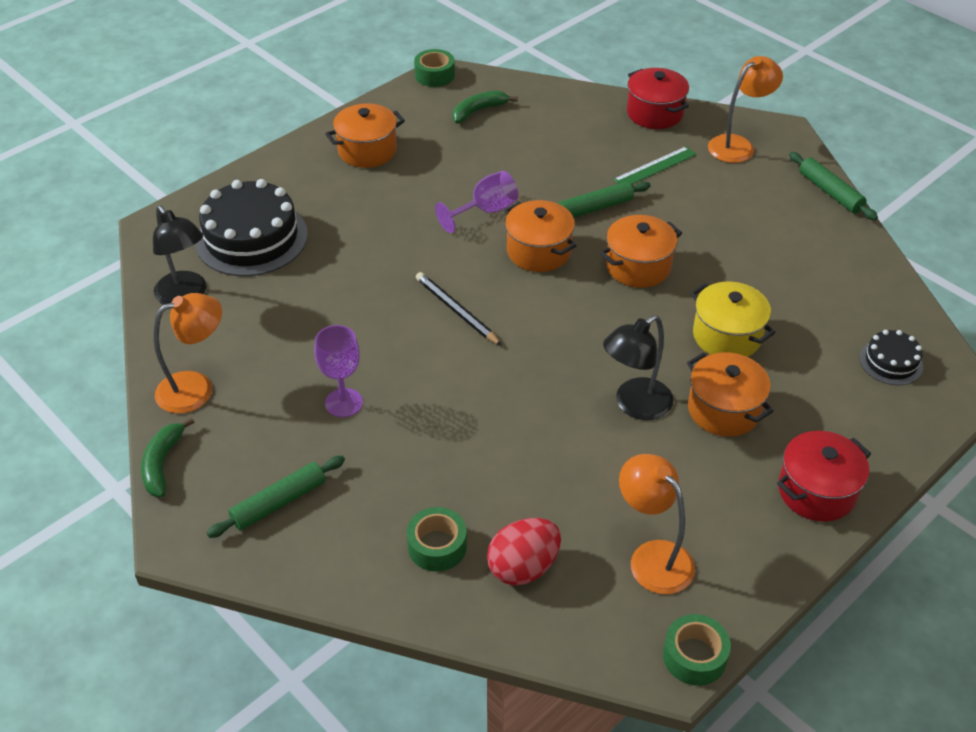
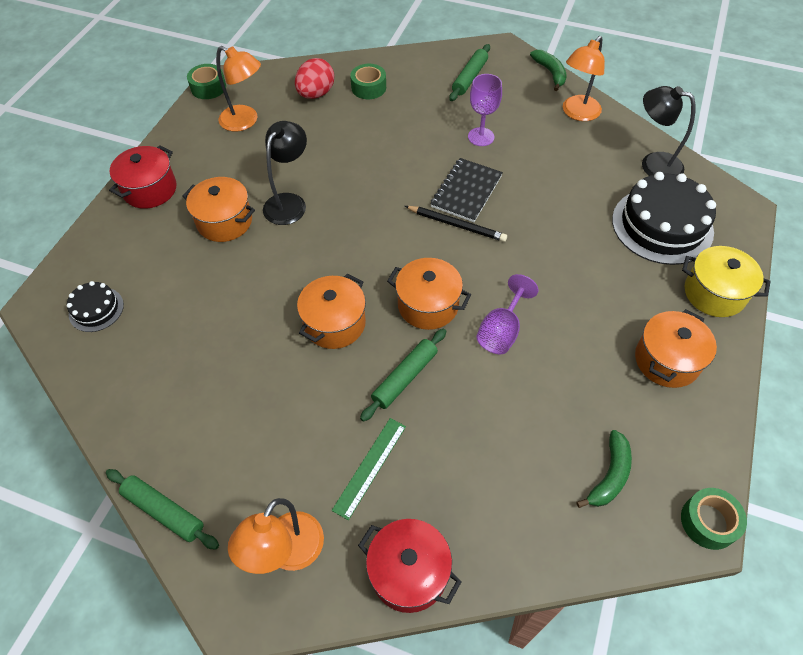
camera: 155 degrees right, 10 degrees up
yellow pot [690,282,776,357] -> yellow pot moved to [682,246,771,317]
none -> black notebook [430,158,503,222]

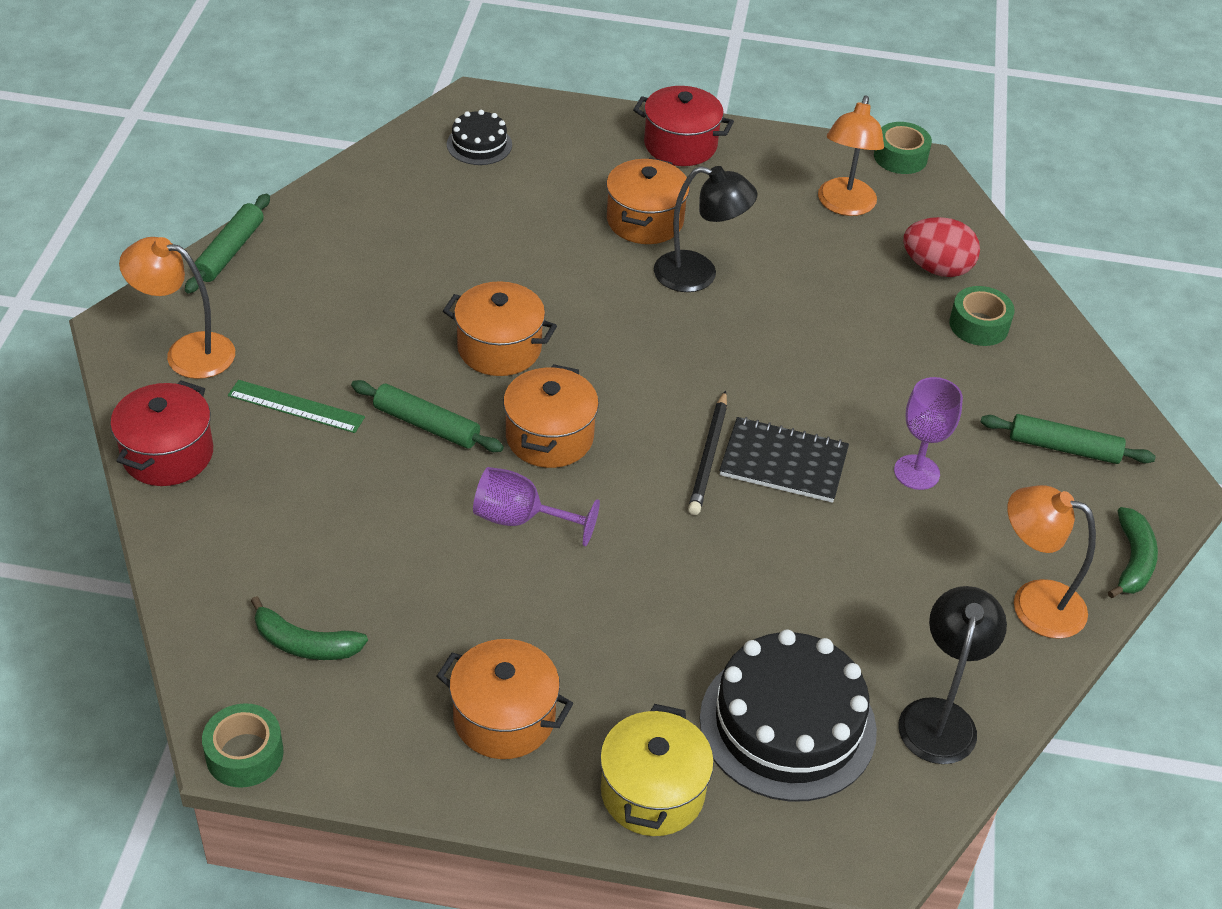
camera: 75 degrees right, 10 degrees down
green banana [530,50,567,91] -> green banana turned 45 degrees counterclockwise [1108,507,1158,598]

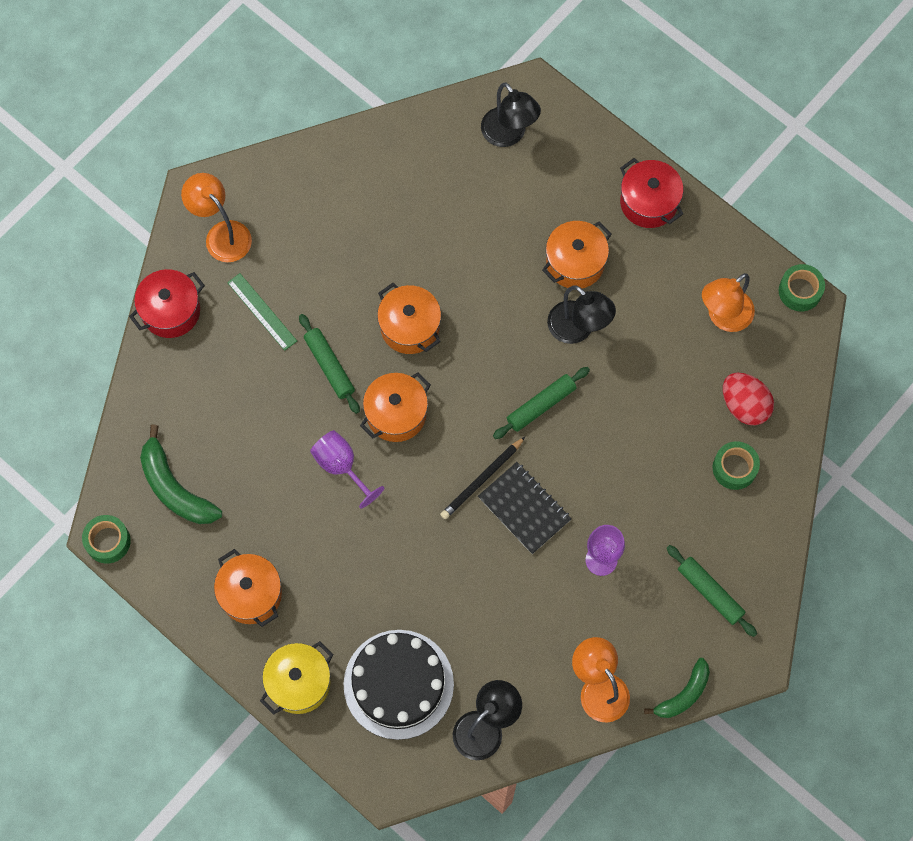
camera: 35 degrees right, 25 degrees up
green rolling pin [185,194,270,294] -> green rolling pin moved to [493,367,590,439]
green banana [251,596,368,660] -> green banana [140,425,222,524], size x1.51
black cake [447,110,512,165] -> black lamp [481,82,541,147]

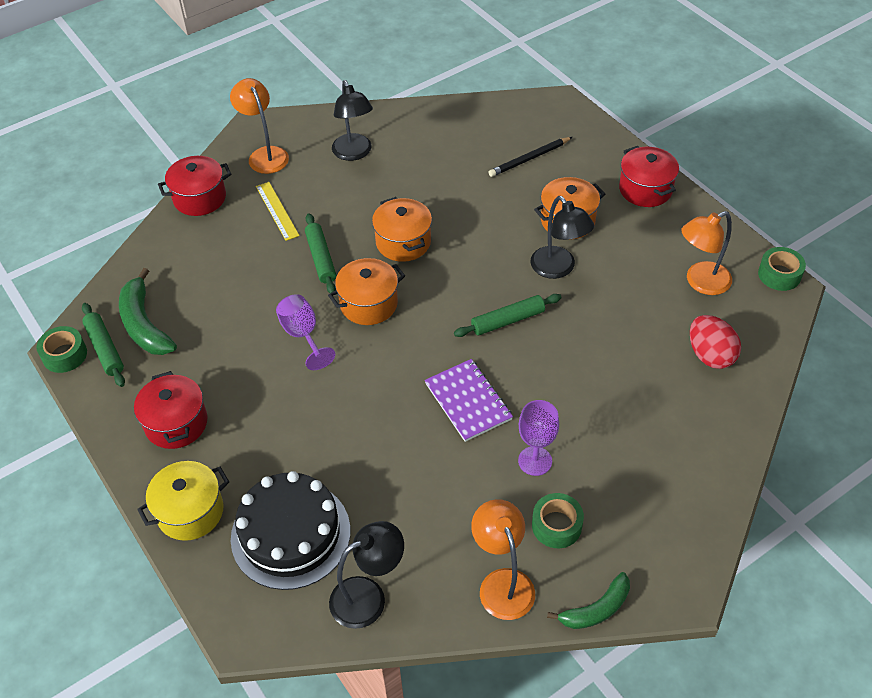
camera: 15 degrees right, 20 degrees down
orange pot [214,549,282,627] -> red pot [134,371,207,449]
green ruler [227,273,297,351] -> yellow ruler [256,182,300,241]
black pencil [440,436,526,519] -> black pencil moved to [488,137,572,177]
black notebook [478,462,572,554] -> purple notebook [425,359,513,442]
black lamp [481,82,541,147] -> black lamp moved to [332,80,373,161]
green rolling pin [667,545,757,637] -> green rolling pin moved to [82,303,125,387]
green tape [713,441,760,490] -> green tape moved to [532,493,584,548]

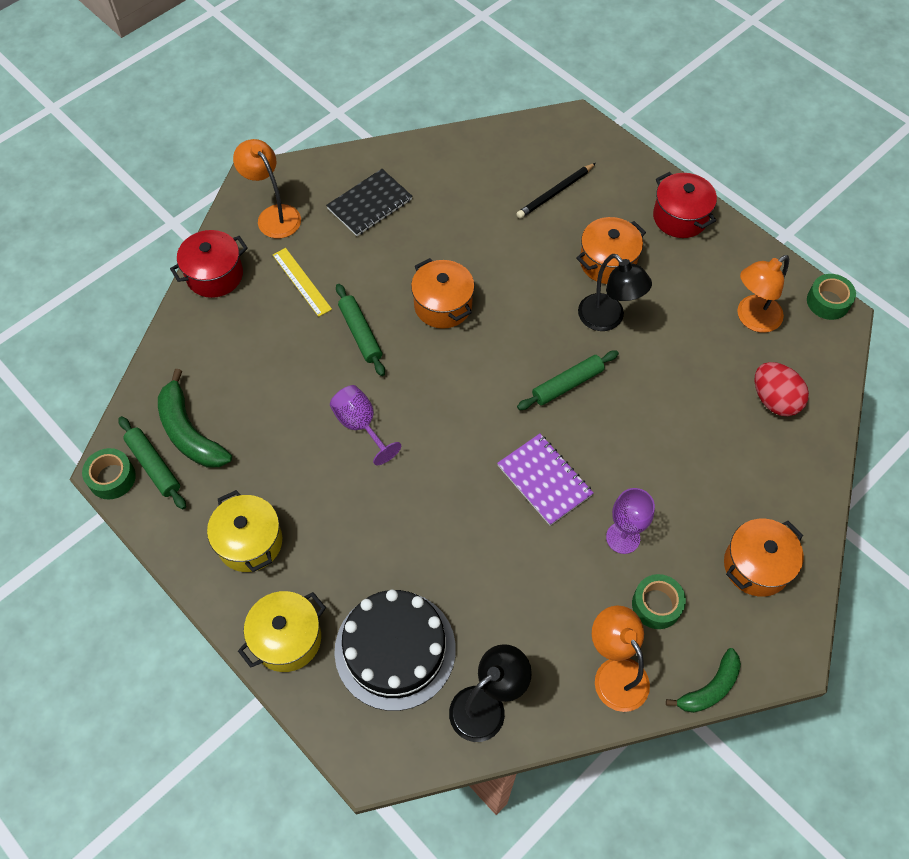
camera: 10 degrees left, 10 degrees up
red pot [134,371,207,449] -> yellow pot [207,490,282,572]
orange pot [328,258,405,325] -> orange pot moved to [724,519,804,597]
black lamp [332,80,373,161] -> black notebook [326,169,413,236]

